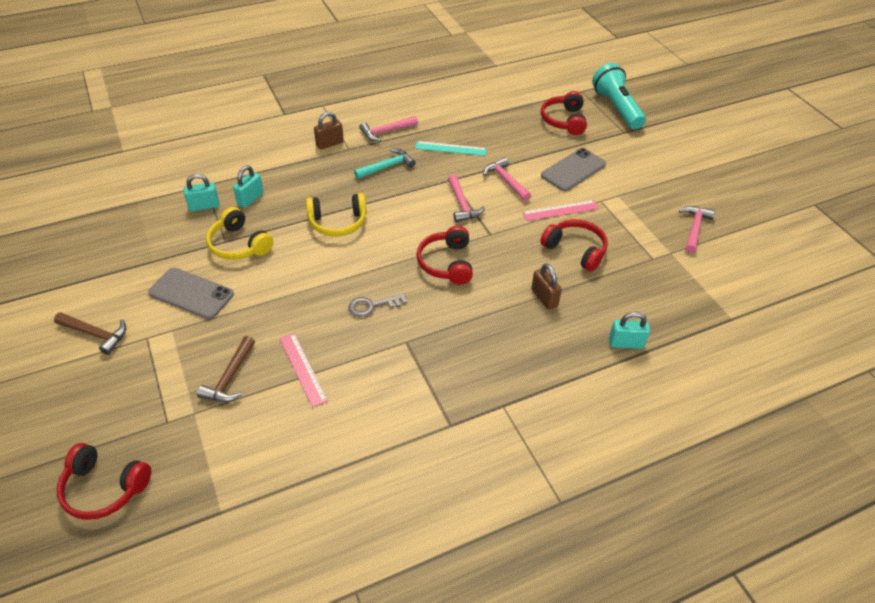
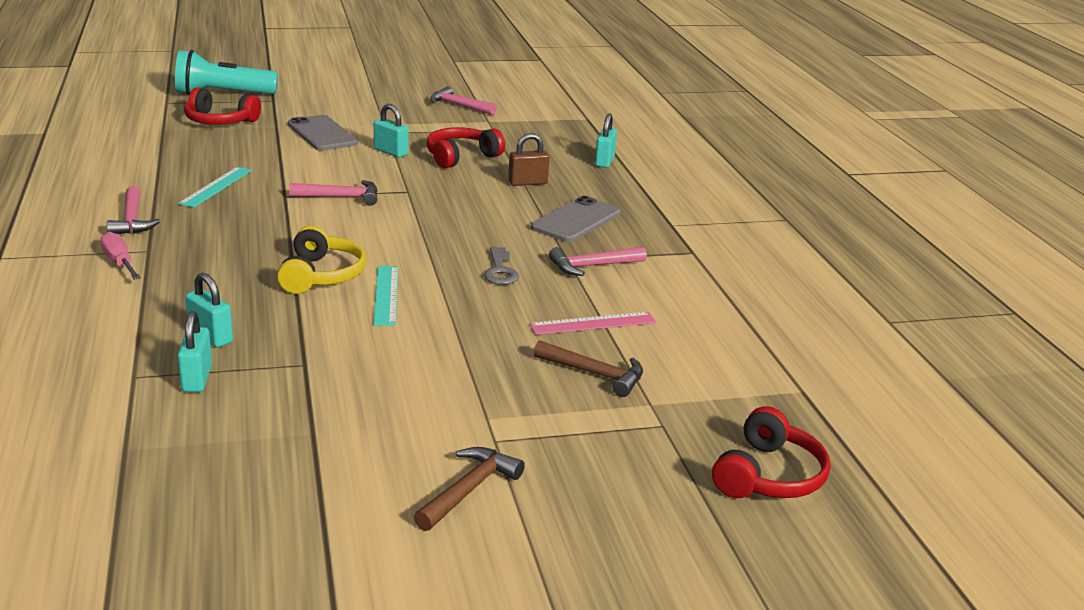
camera: 80 degrees left, 20 degrees down
grey phone [148,268,234,319] -> grey phone moved to [531,196,621,242]
yellow headphones [206,207,273,260] -> none
brown padlock [314,112,344,150] -> pink screwdriver [100,232,141,280]
turquoise hammer [354,149,416,179] -> none
red headphones [416,226,473,285] -> none
pink hammer [483,157,531,201] -> pink hammer moved to [549,246,647,276]
pink ruler [522,200,599,221] -> turquoise padlock [374,104,408,158]
none -> turquoise ruler [373,266,398,326]

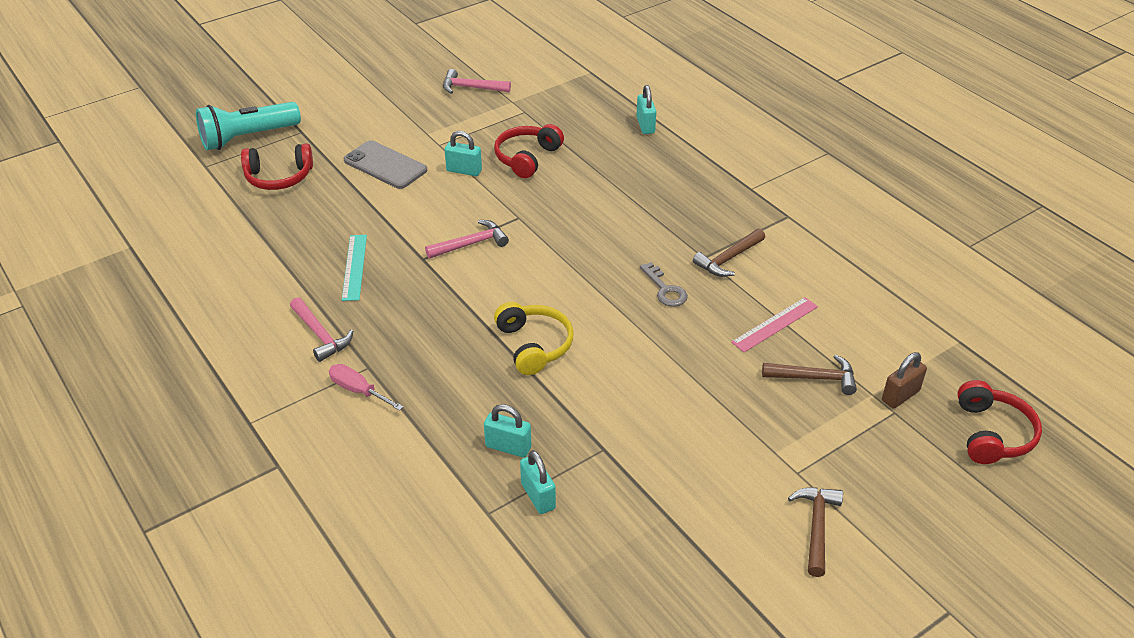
camera: 20 degrees left, 15 degrees up
turquoise ruler [373,266,398,326] -> none
brown padlock [508,133,549,186] -> brown padlock moved to [882,352,927,409]
grey phone [531,196,621,242] -> none
pink hammer [549,246,647,276] -> brown hammer [693,229,765,277]

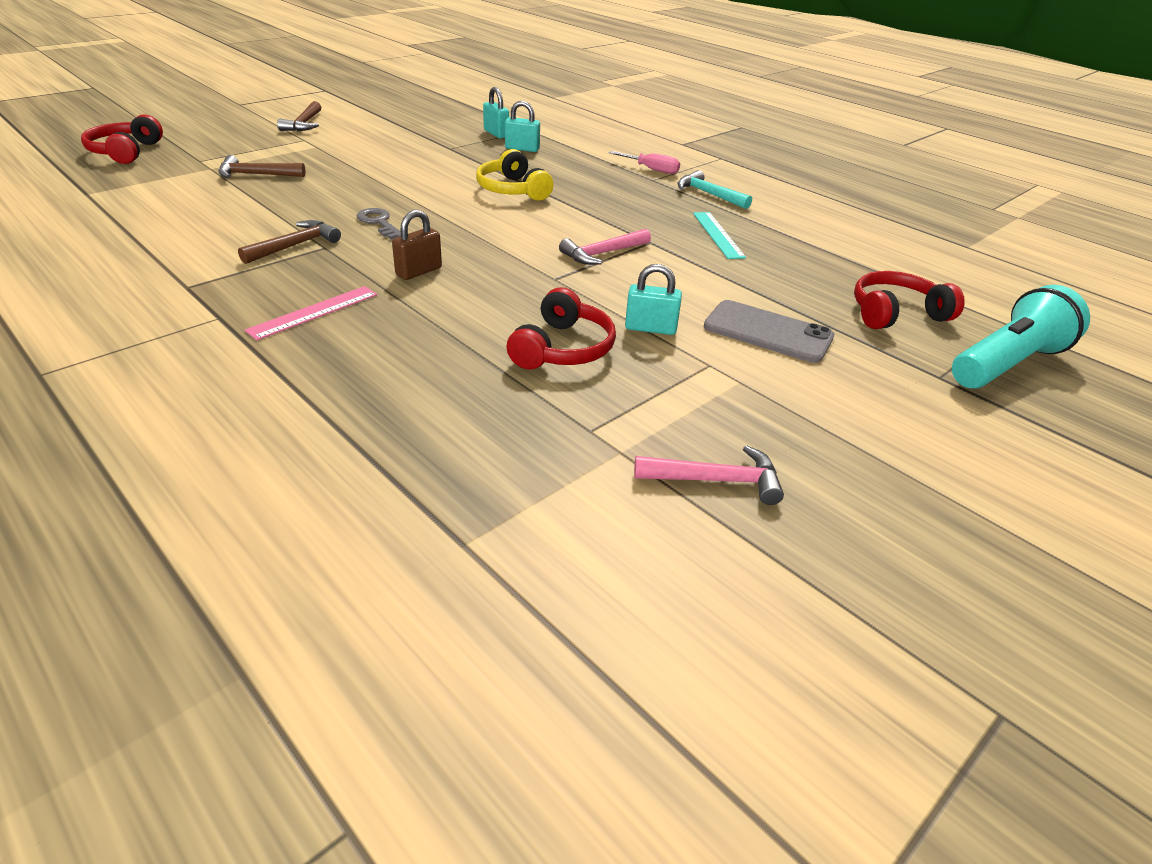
camera: 170 degrees right, 5 degrees down
pink hammer [290,297,353,362] -> turquoise hammer [677,170,752,209]
turquoise padlock [636,85,656,134] -> none
pink ruler [731,297,818,352] -> pink ruler moved to [245,286,377,340]
brown padlock [882,352,927,409] -> brown padlock moved to [392,209,442,280]

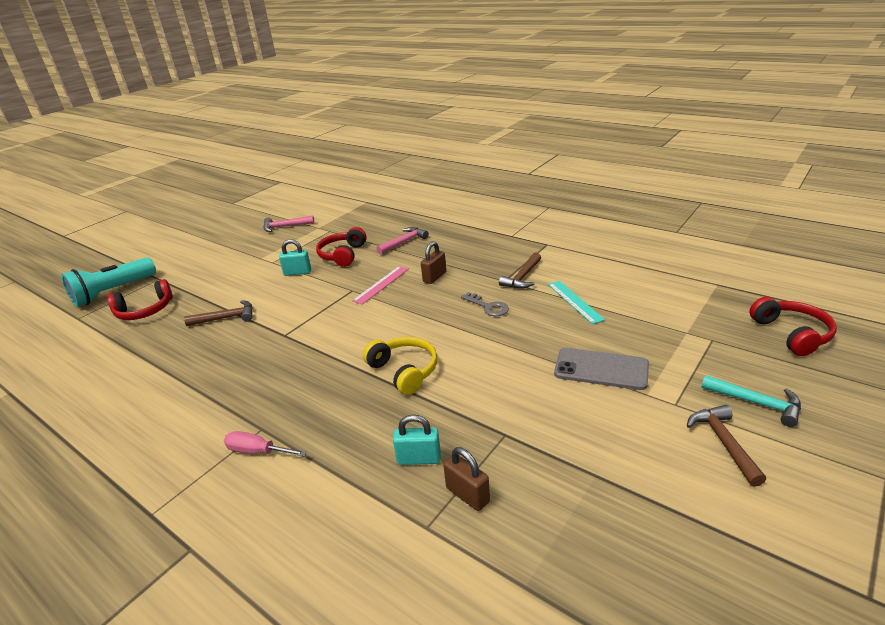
camera: 175 degrees right, 5 degrees down
brown hammer [218,155,306,178] -> brown hammer moved to [184,300,253,326]
pink ruler [245,286,377,340] -> pink ruler moved to [352,266,409,304]
turquoise padlock [483,87,509,139] -> brown padlock [443,447,490,511]
pink hammer [559,229,651,265] -> pink hammer moved to [376,227,429,255]
turquoise hammer [677,170,752,209] -> turquoise hammer moved to [702,375,801,427]
turquoise ruler [693,212,746,259] -> turquoise ruler moved to [548,281,605,324]
grey phone [704,300,834,363] -> grey phone moved to [554,348,649,390]

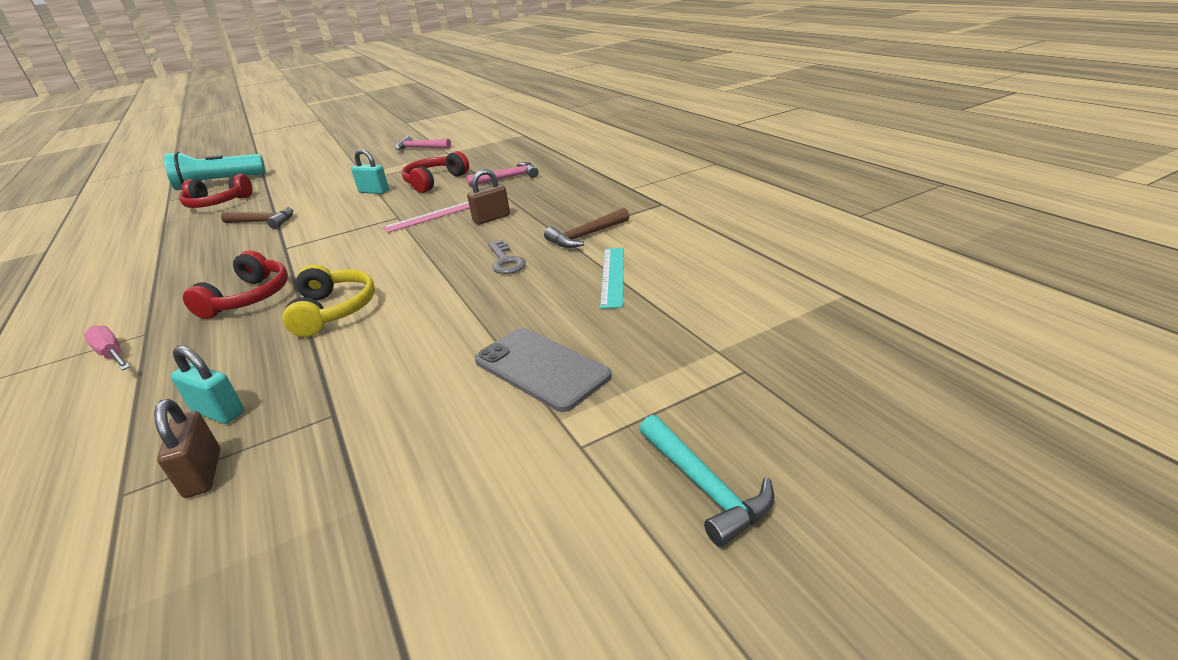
camera: 25 degrees right, 0 degrees up
brown hammer [687,405,766,487] -> none
red headphones [749,297,837,356] -> red headphones moved to [183,250,288,319]

